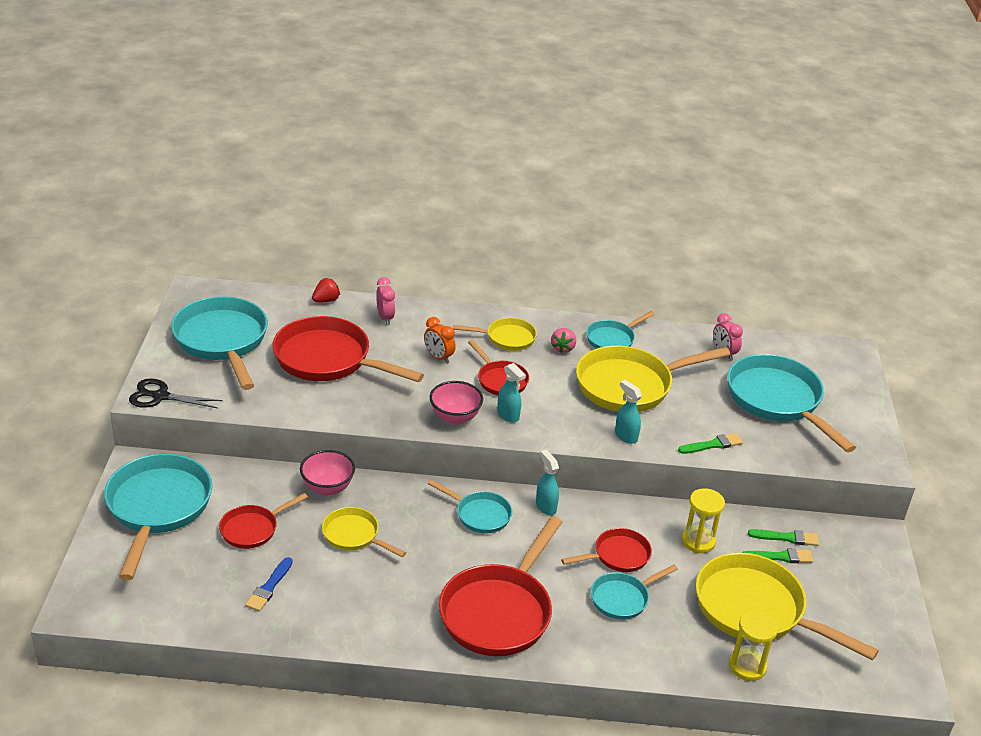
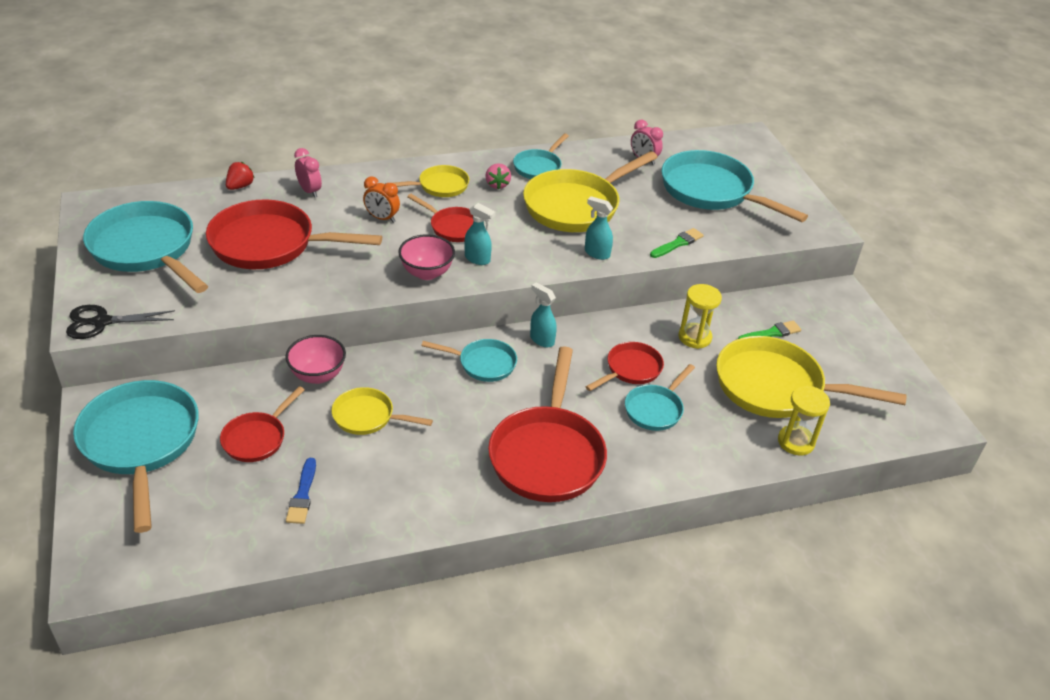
camera: 20 degrees left, 5 degrees up
green brush [748,529,819,546] -> none

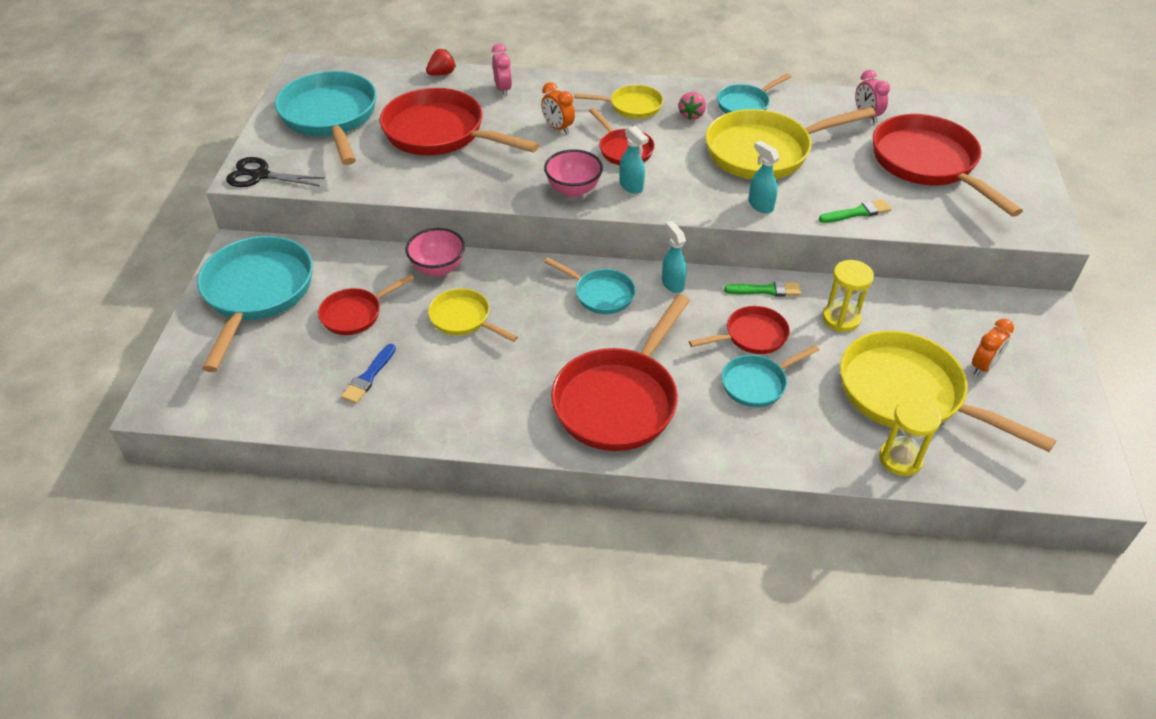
camera: 25 degrees right, 5 degrees up
turquoise pan [661,150,808,222] -> red pan [873,114,1023,217]
green brush [738,320,801,339] -> green brush moved to [724,281,801,296]
none -> orange clock [972,319,1014,376]

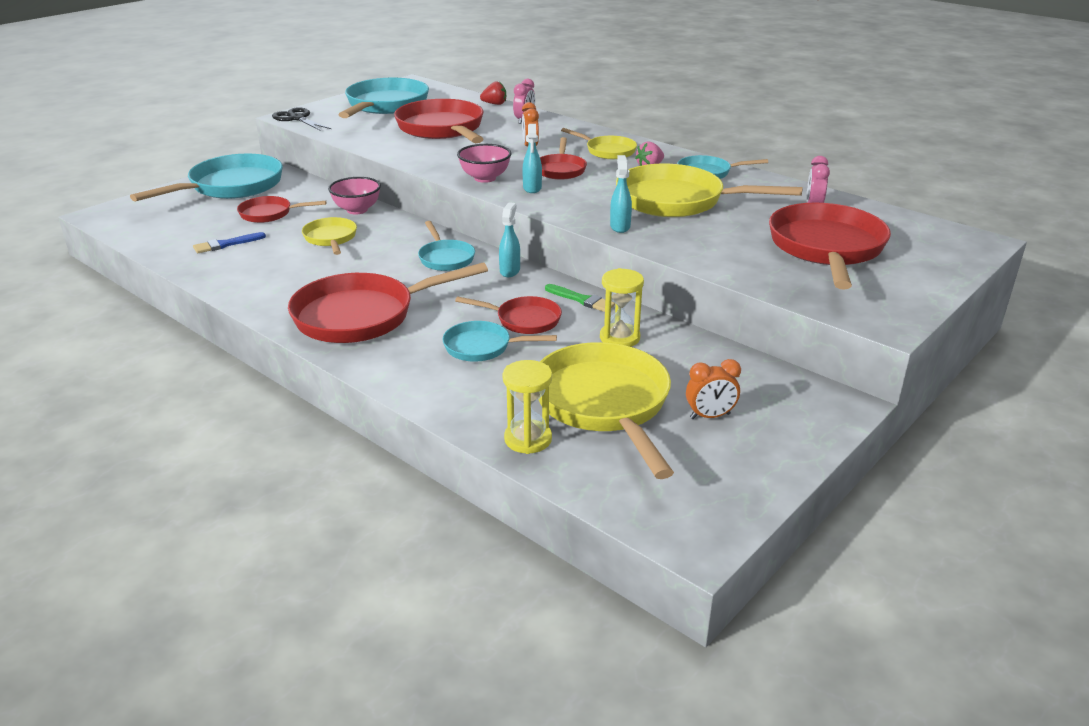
camera: 35 degrees right, 15 degrees down
green brush [819,199,891,223] -> none

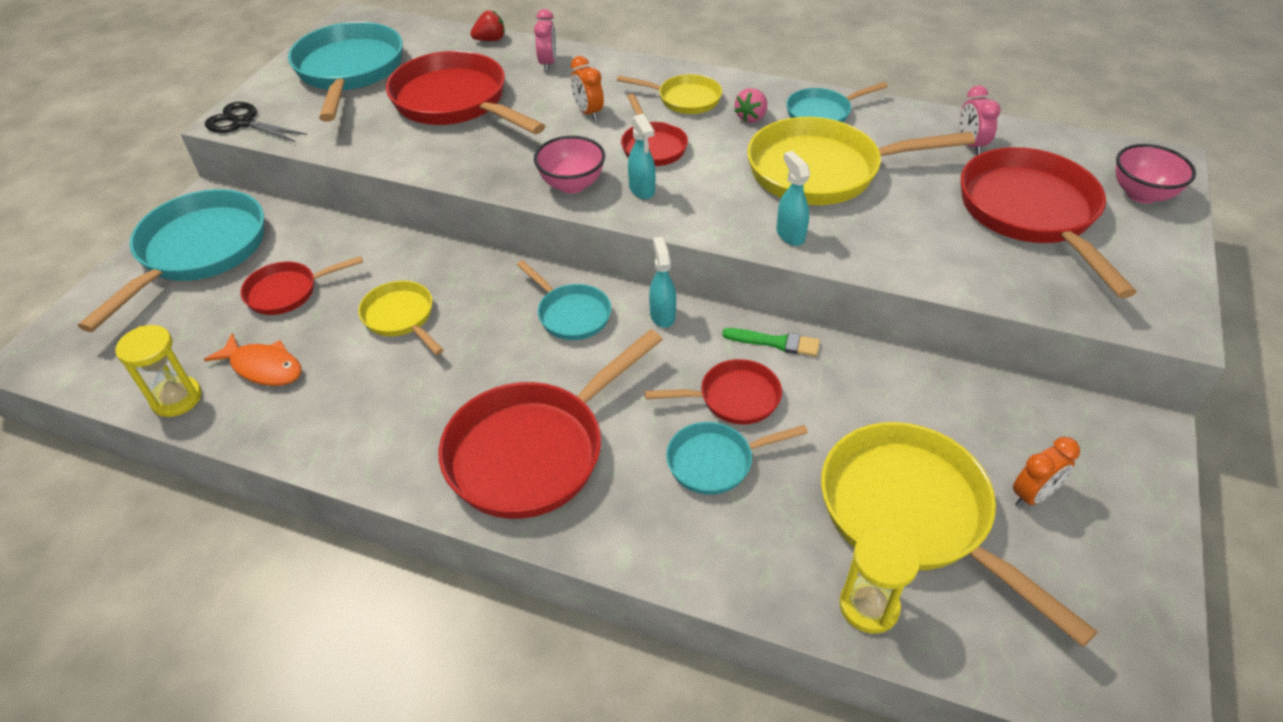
camera: 20 degrees left, 15 degrees up
blue brush [193,232,266,253] -> orange fish [204,333,302,386]
pink bowl [328,177,381,215] -> pink bowl moved to [1116,144,1196,204]
yellow hourglass [600,268,644,347] -> yellow hourglass moved to [115,325,202,417]

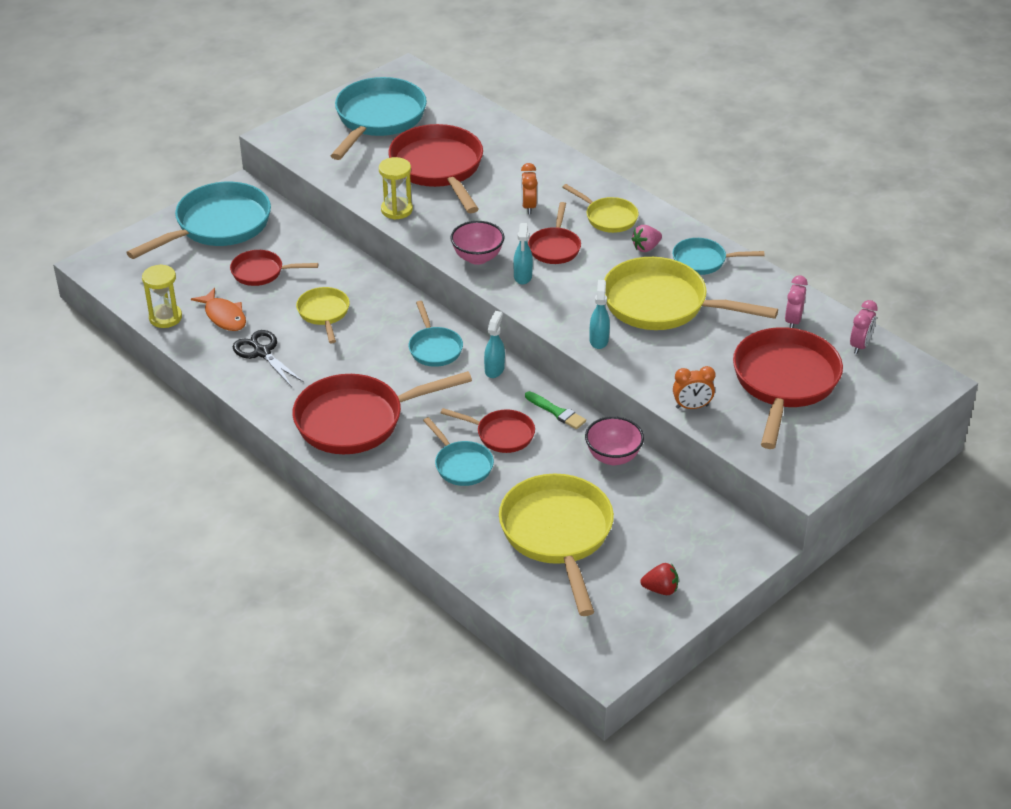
camera: 25 degrees right, 5 degrees down
black scissors [205,102,307,142] -> black scissors moved to [233,330,304,387]
red strawberry [470,11,505,41] -> red strawberry moved to [640,563,679,595]
pink clock [534,9,556,71] -> pink clock moved to [850,300,878,354]
turquoise pan [666,422,808,495] -> turquoise pan turned 135 degrees counterclockwise [423,417,494,486]
yellow hourglass [839,528,920,634] -> yellow hourglass moved to [379,157,413,220]
orange clock [1013,437,1080,508] -> orange clock moved to [673,366,715,409]
pink bowl [1116,144,1196,204] -> pink bowl moved to [585,416,644,465]

